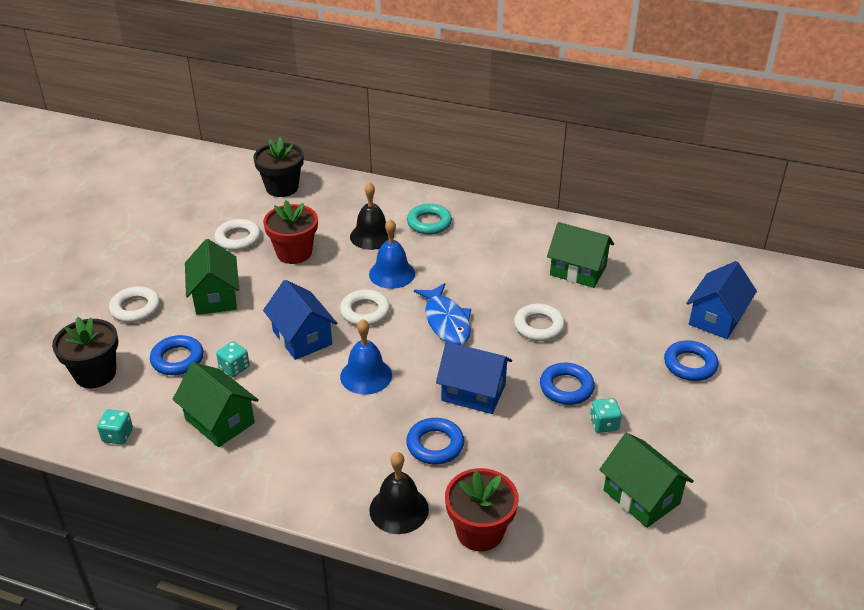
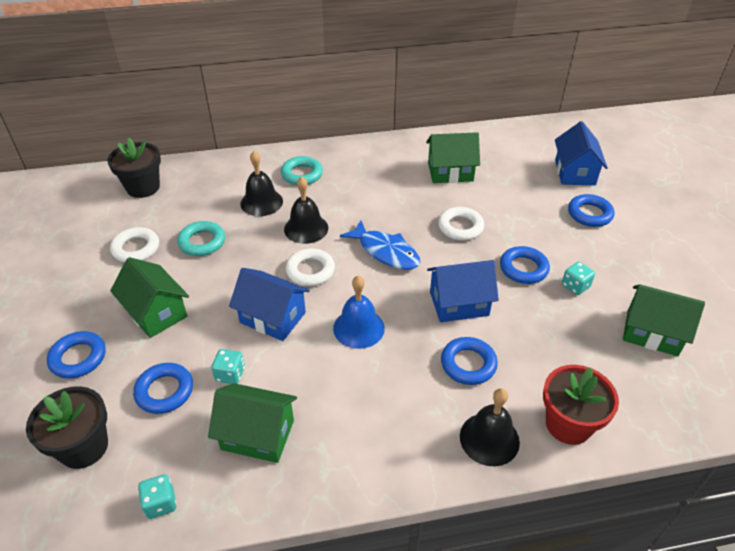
camera: 30 degrees left, 5 degrees up
white ring [109,286,160,323] -> blue ring [47,331,106,379]
red flower pot [263,200,318,264] -> turquoise ring [177,221,225,256]
blue bell [369,219,415,289] -> black bell [284,176,328,244]

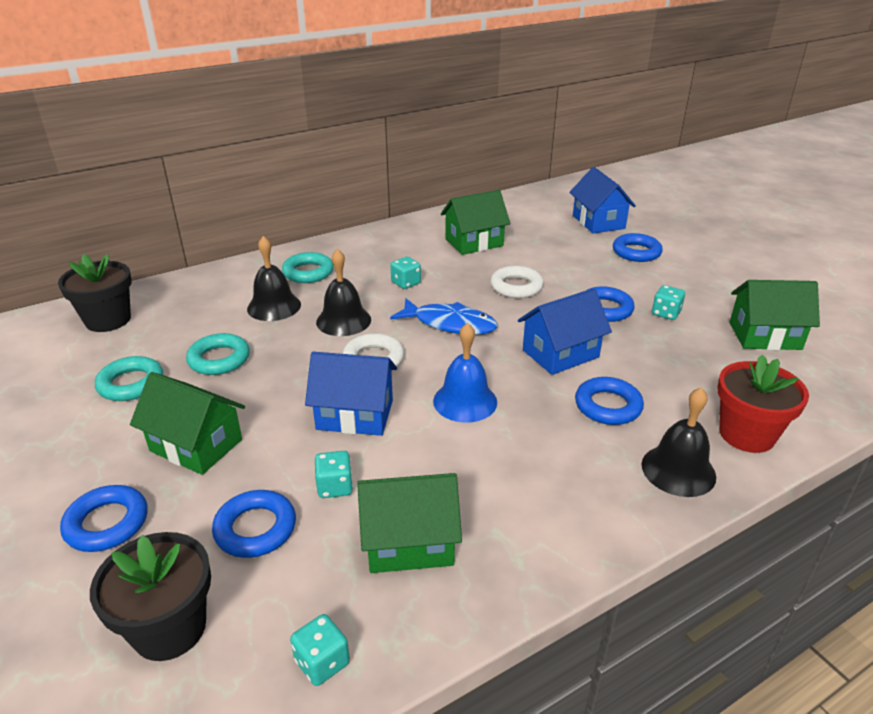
camera: 20 degrees left, 10 degrees down
white ring [110,227,159,263] -> turquoise ring [95,356,163,401]
none -> turquoise dice [391,257,421,289]

